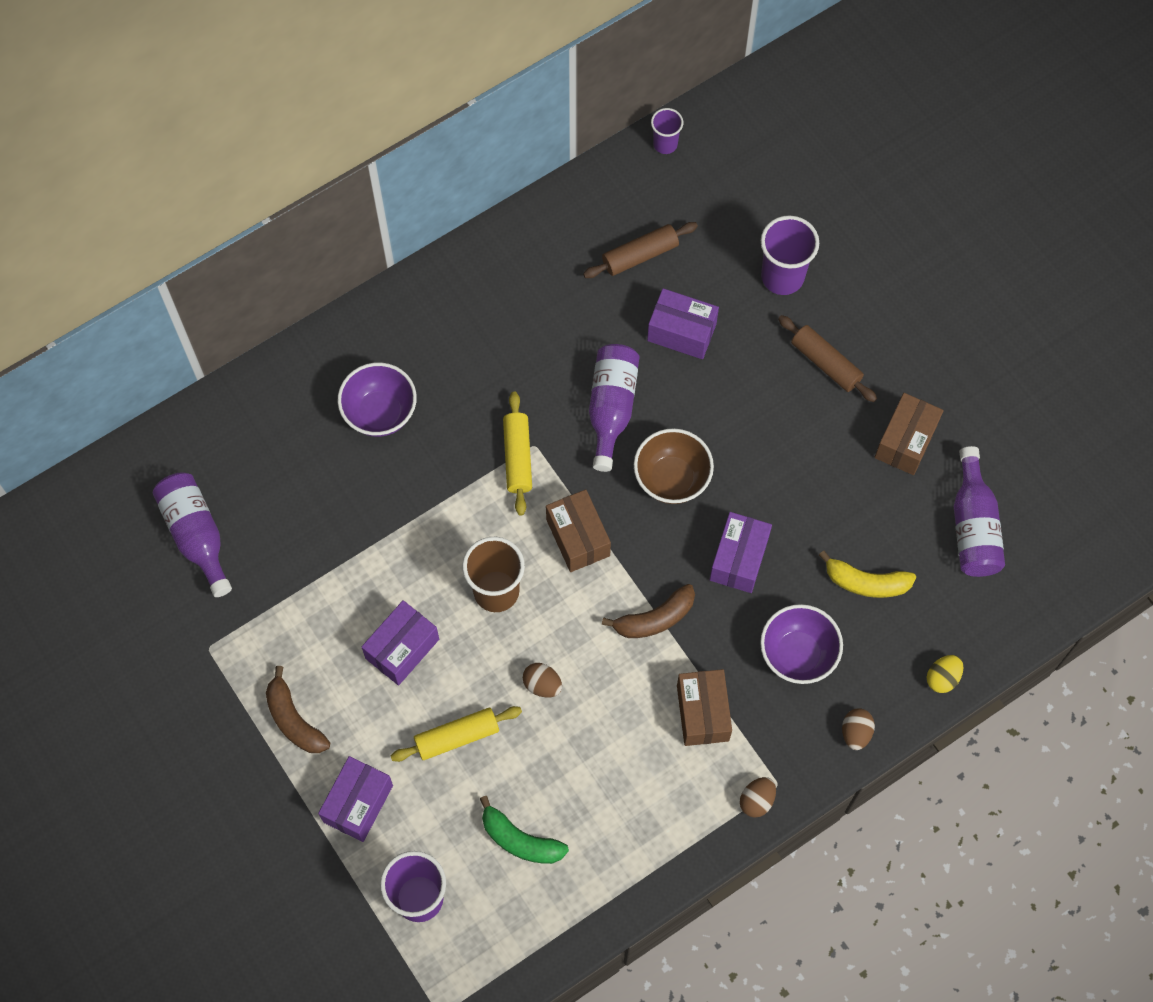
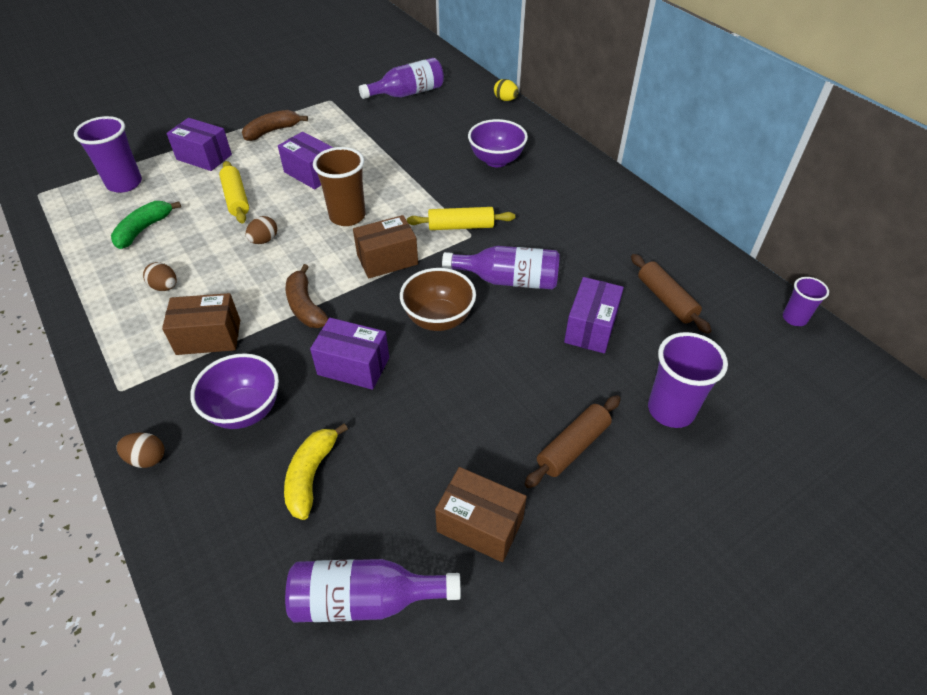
camera: 90 degrees right, 20 degrees down
brown egg [740,777,776,818] -> brown egg moved to [143,262,177,291]
yellow egg [927,655,963,693] -> yellow egg moved to [494,79,519,101]

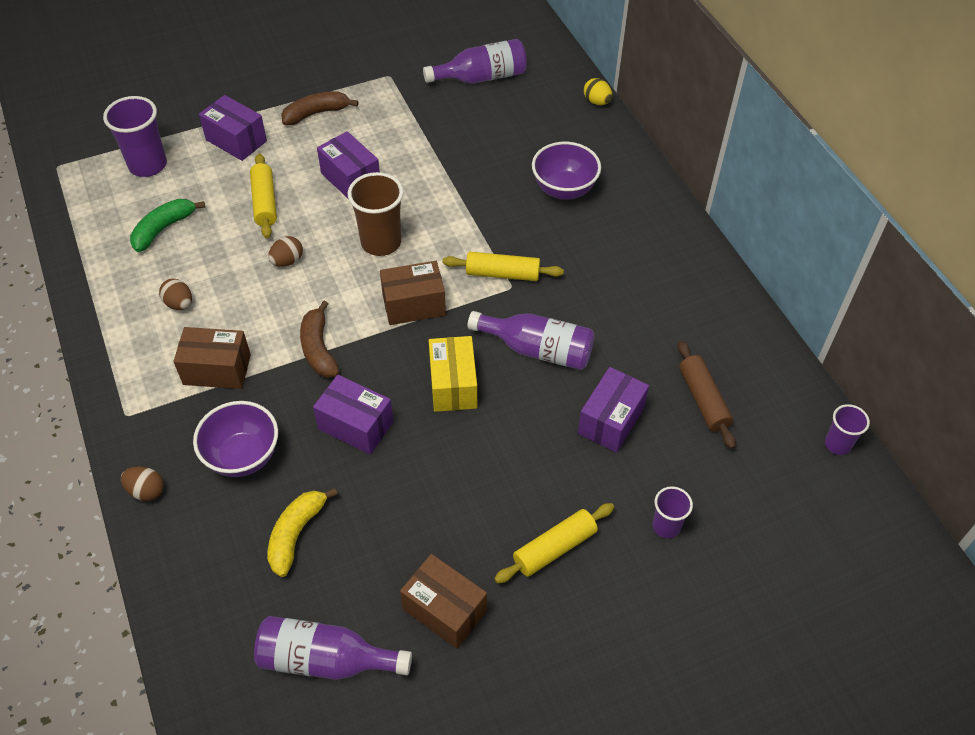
camera: 10 degrees right, 5 degrees up
brown bowl [400,268,476,331] -> yellow box [429,336,477,412]
brown rolling pin [525,395,621,488] -> yellow rolling pin [494,503,614,583]
purple cup [648,332,728,428] -> purple cup [653,486,693,538], size x0.58

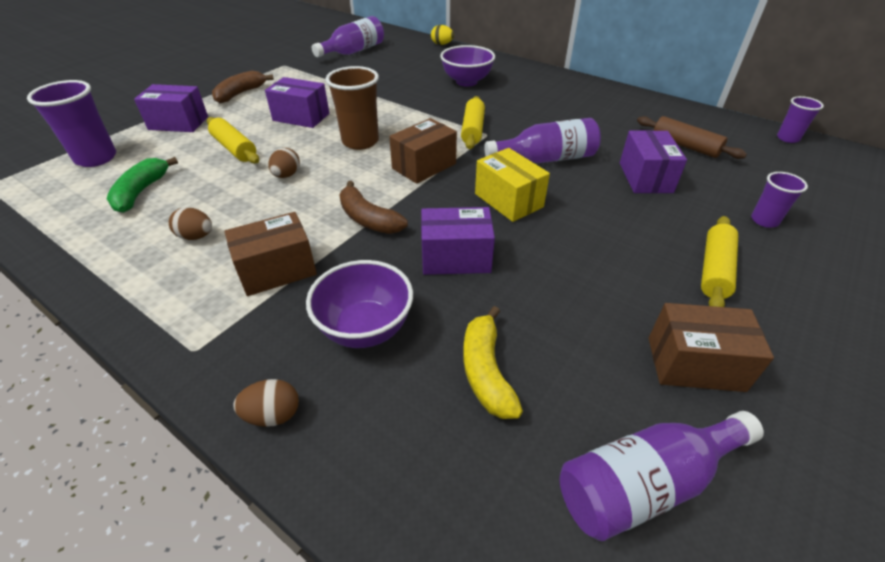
camera: 30 degrees left, 10 degrees down
yellow rolling pin [443,252,564,281] -> yellow rolling pin turned 60 degrees counterclockwise [461,96,485,149]

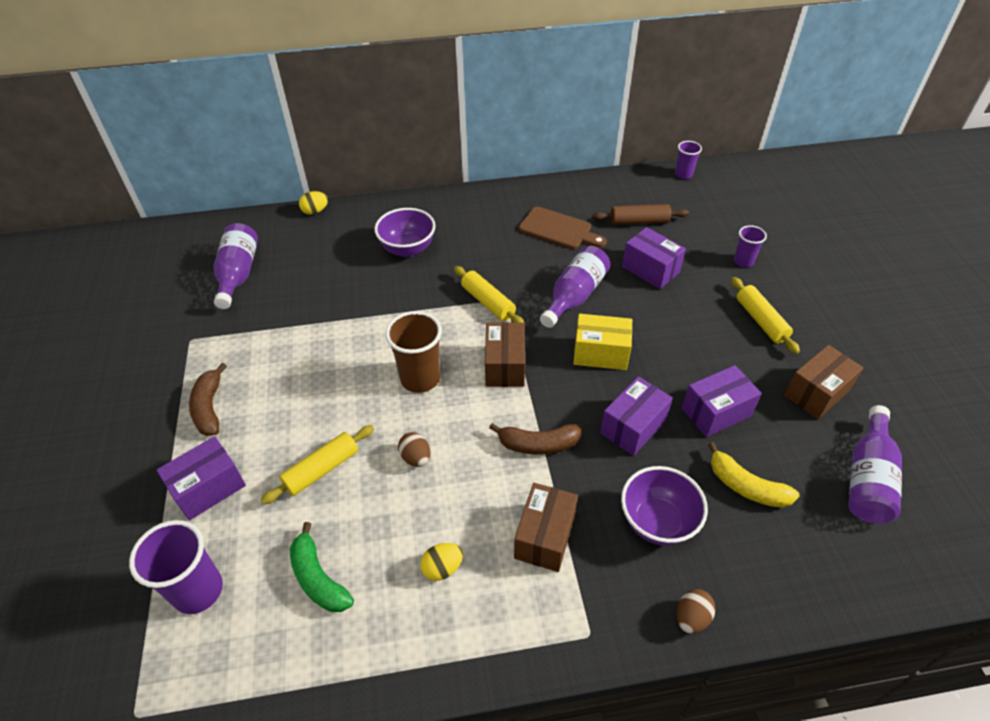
camera: 45 degrees left, 5 degrees up
brown egg [169,207,212,240] -> yellow egg [420,543,463,581]
yellow rolling pin [207,117,259,164] -> yellow rolling pin turned 45 degrees counterclockwise [261,425,374,505]
purple box [265,77,329,128] -> purple box moved to [682,365,762,437]
none -> brown cutting board [519,207,607,249]

